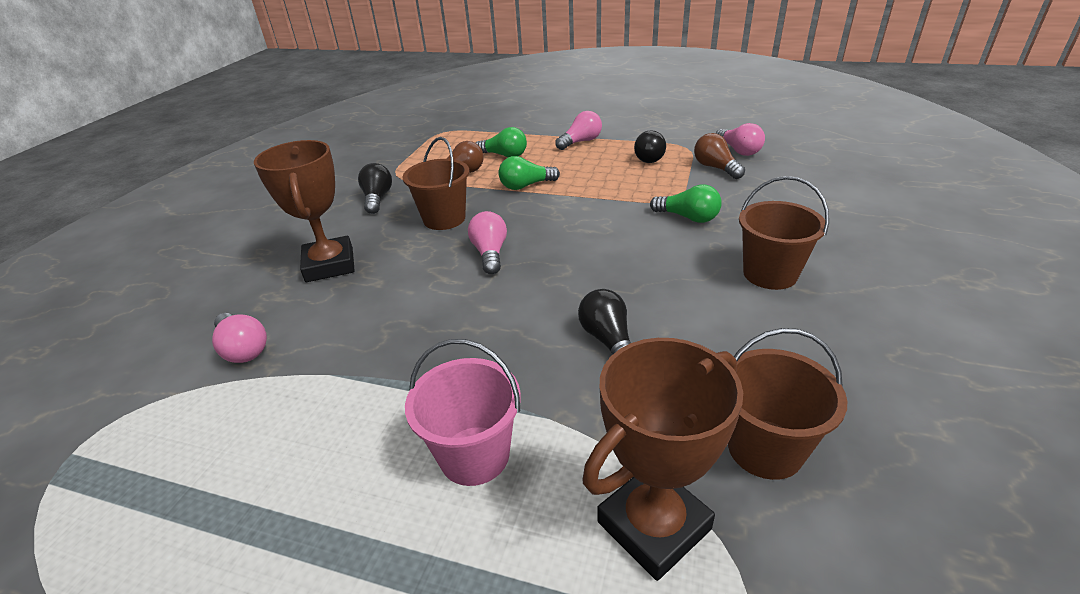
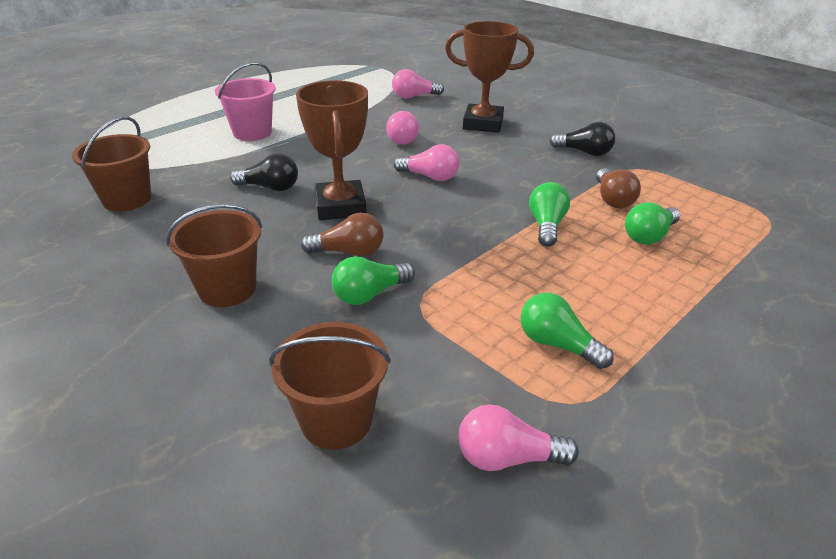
camera: 115 degrees right, 0 degrees up
brown bucket [403,137,470,230] -> brown bucket moved to [269,322,391,450]
pink light bulb [555,111,602,150] -> pink light bulb moved to [386,111,419,145]
brown trophy [582,338,743,581] -> brown trophy moved to [296,80,368,220]
black light bulb [634,130,666,163] -> green light bulb [521,293,614,369]
brown light bulb [694,133,745,179] -> brown light bulb moved to [301,213,384,256]

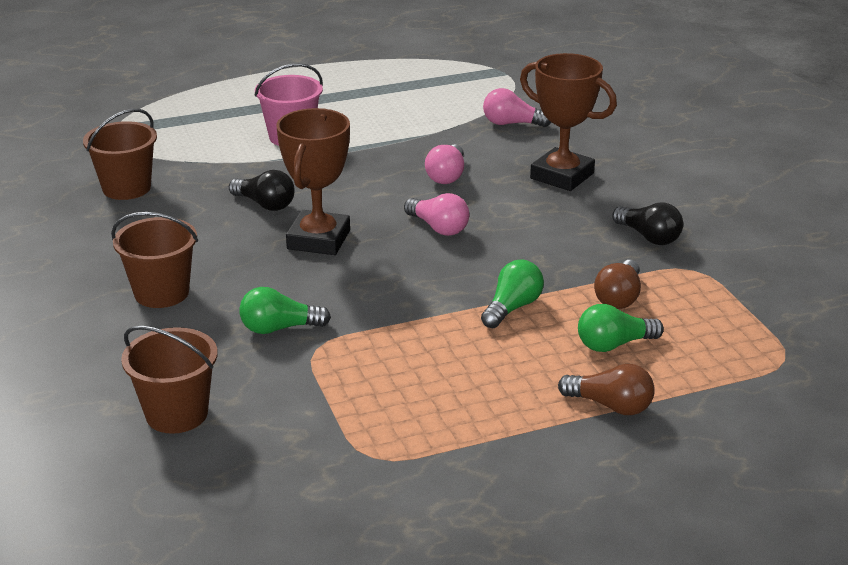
camera: 25 degrees right, 5 degrees down
brown light bulb [301,213,384,256] -> brown light bulb moved to [558,364,655,415]
pink light bulb [458,404,579,471] -> none
green light bulb [521,293,614,369] -> none

